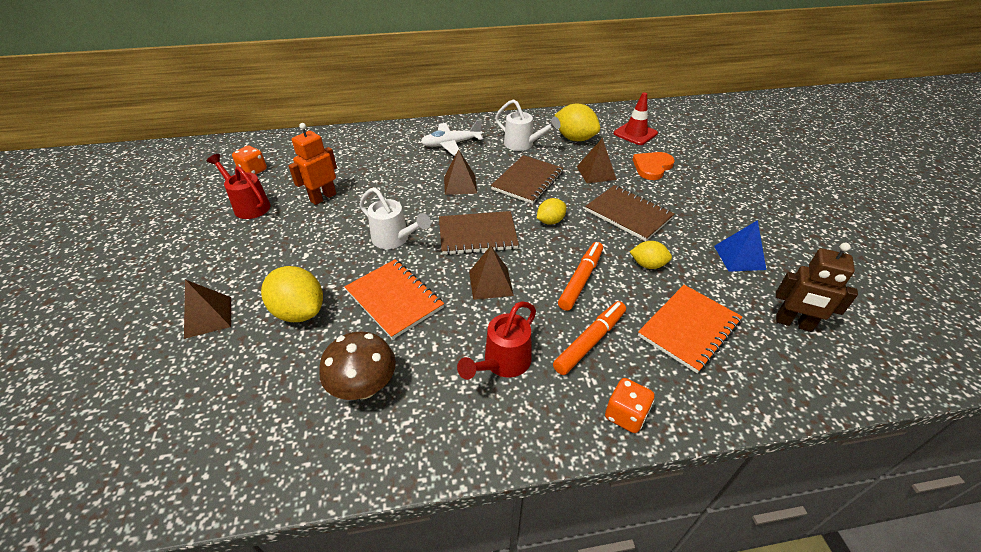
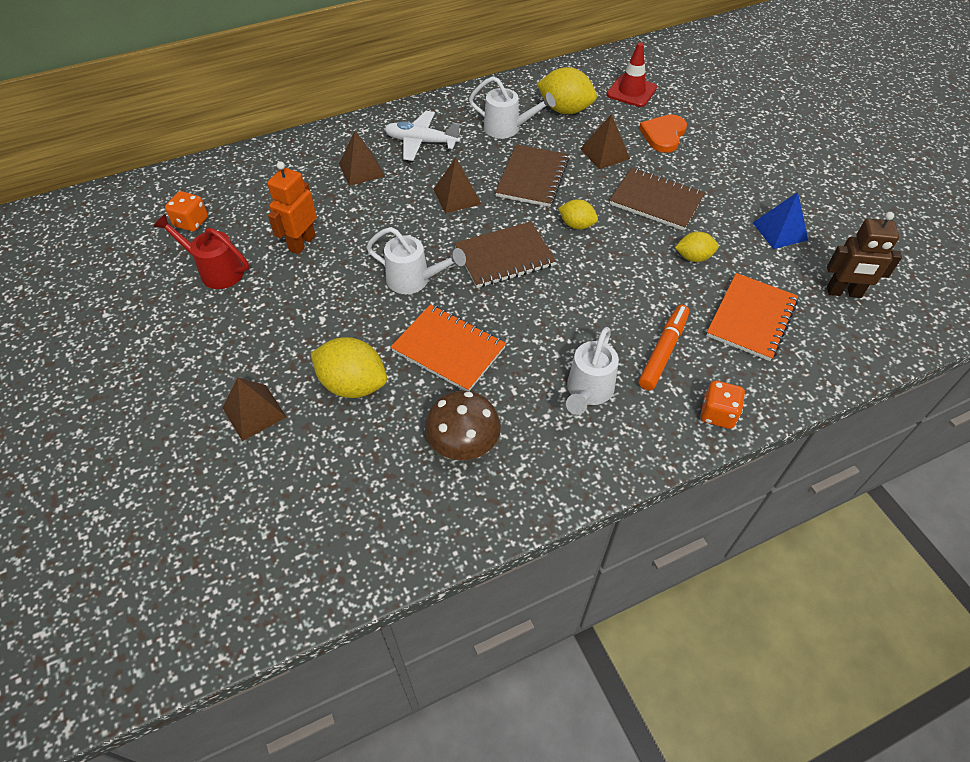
camera: 15 degrees left, 10 degrees up
white plane [421,119,483,156] -> white plane turned 45 degrees clockwise [385,111,461,161]
red watering can [457,301,536,380] -> white watering can [566,327,619,415]
brown pyramid [469,246,514,300] -> brown pyramid moved to [339,131,385,186]
yellow lemon [537,198,567,225] -> yellow lemon turned 75 degrees clockwise [558,199,598,229]
orange marker [558,242,603,311] -> none

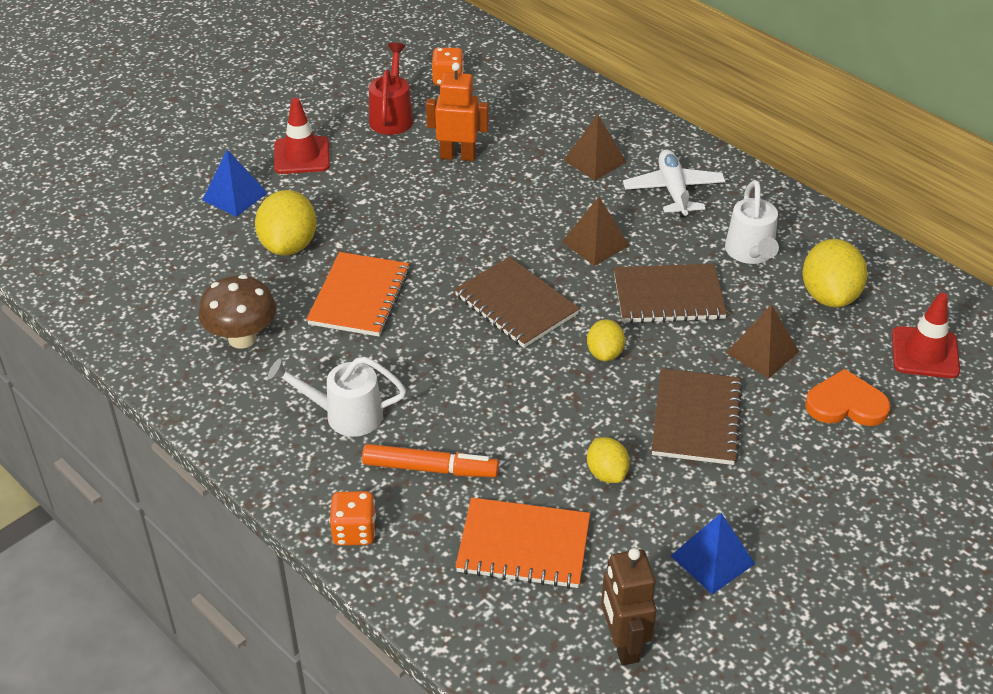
camera: 70 degrees right, 10 degrees down
brown pyramid [222,378,287,441] -> blue pyramid [202,150,267,217]
white watering can [366,227,466,294] -> none
none -> red traffic cone [274,98,330,174]

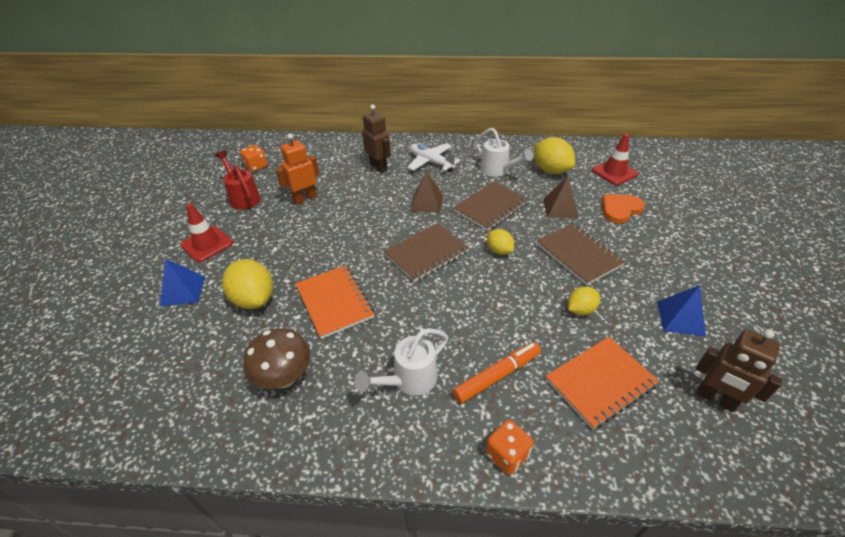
camera: 40 degrees left, 0 degrees up
brown notebook [454,257,580,348] -> brown notebook turned 45 degrees counterclockwise [384,223,469,282]
brown pyramid [564,115,626,181] -> brown robot [362,104,391,173]
yellow lemon [587,437,630,483] -> yellow lemon turned 60 degrees counterclockwise [568,286,600,315]

